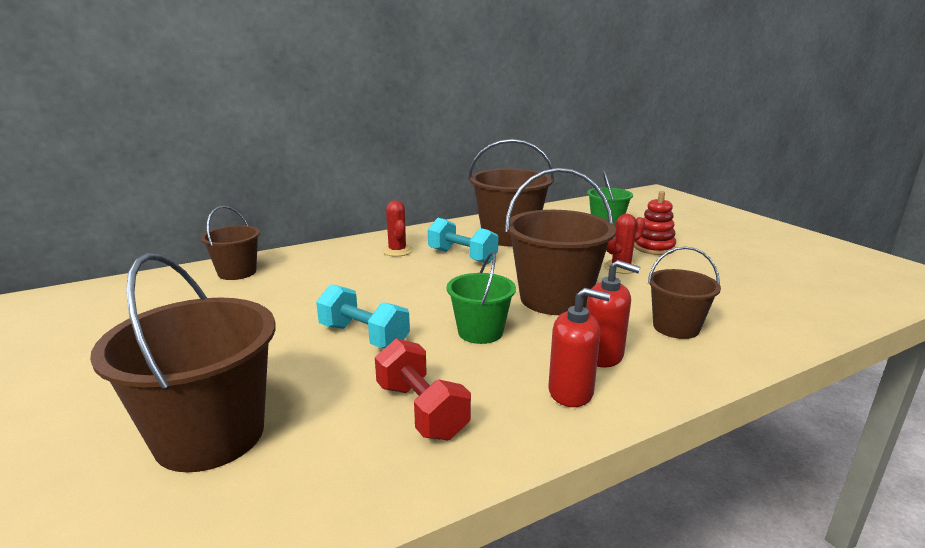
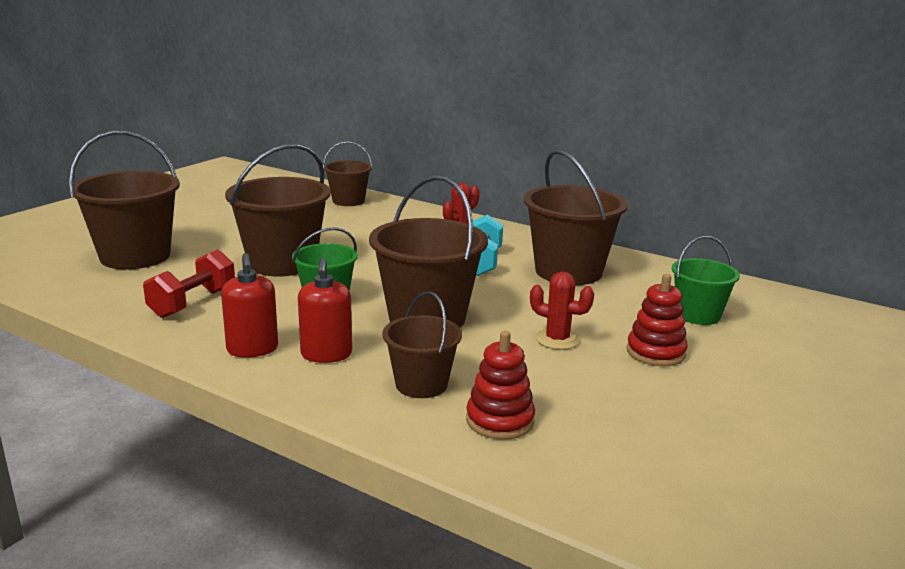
camera: 60 degrees right, 0 degrees up
turquoise dumbbell [316,284,410,348] -> brown bucket [225,144,331,276]
none -> red stacking toy [466,331,535,440]

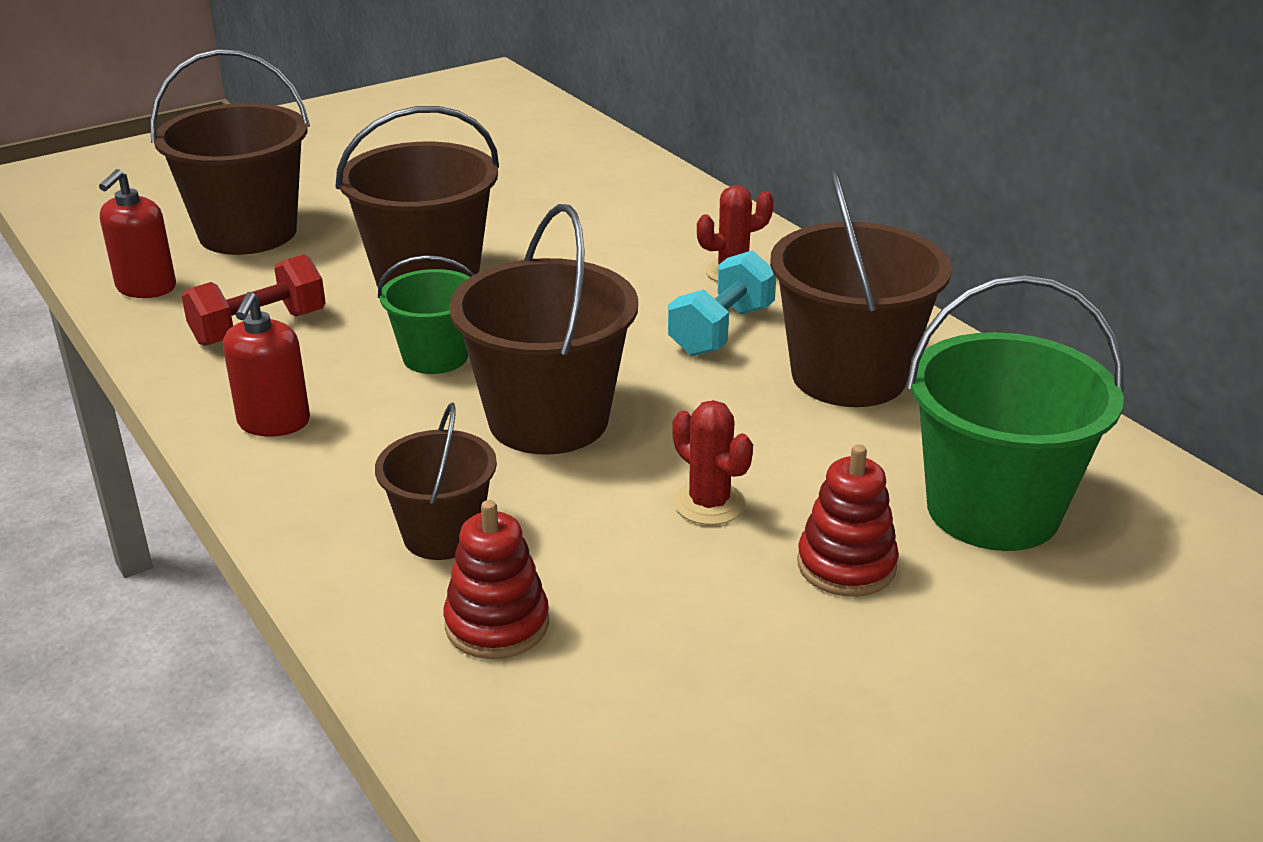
camera: 25 degrees right, 10 degrees up
red soap dispenser [298,258,352,363] -> red soap dispenser moved to [99,169,176,298]
brown bucket [323,141,373,206] -> none
green bucket [672,236,740,325] -> green bucket [906,275,1124,551], size x1.72

